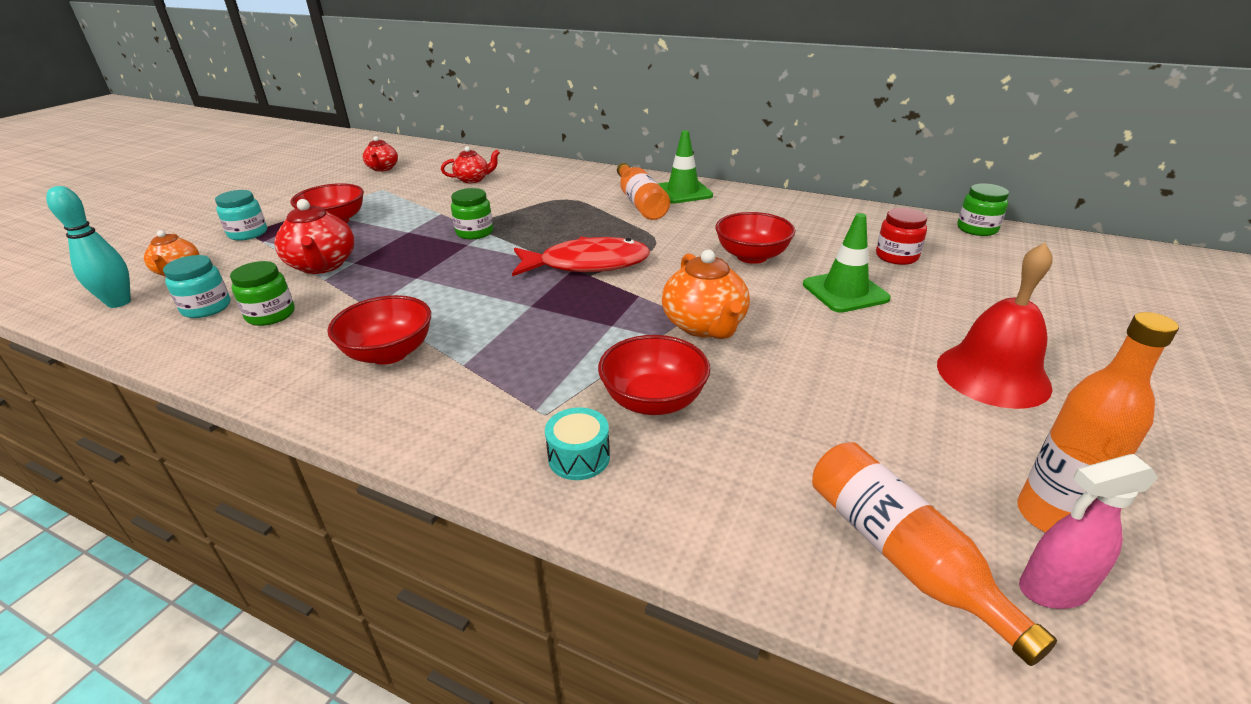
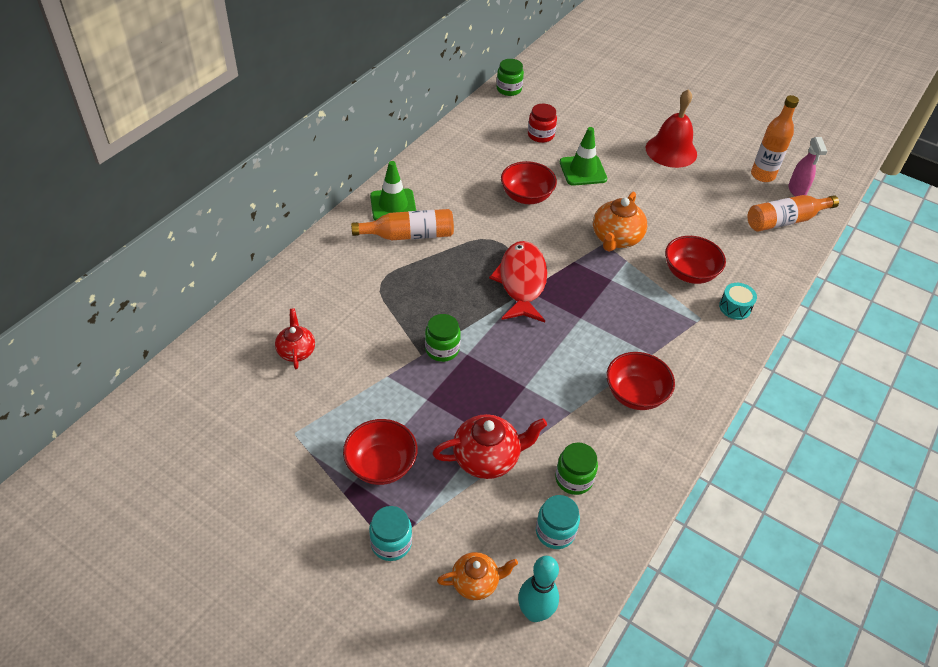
camera: 85 degrees left, 15 degrees up
red teapot [363,136,398,172] -> none
orange teapot [662,250,750,339] -> orange teapot turned 120 degrees clockwise [593,192,647,252]

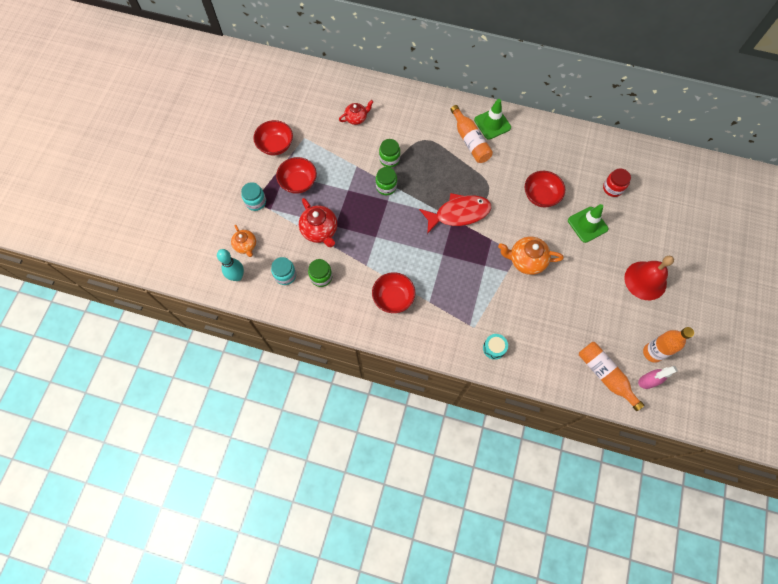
camera: 75 degrees right, 20 degrees up
green jar [496,59,524,96] -> green jar moved to [379,139,400,168]
red bowl [665,236,726,284] -> red bowl moved to [253,120,293,155]

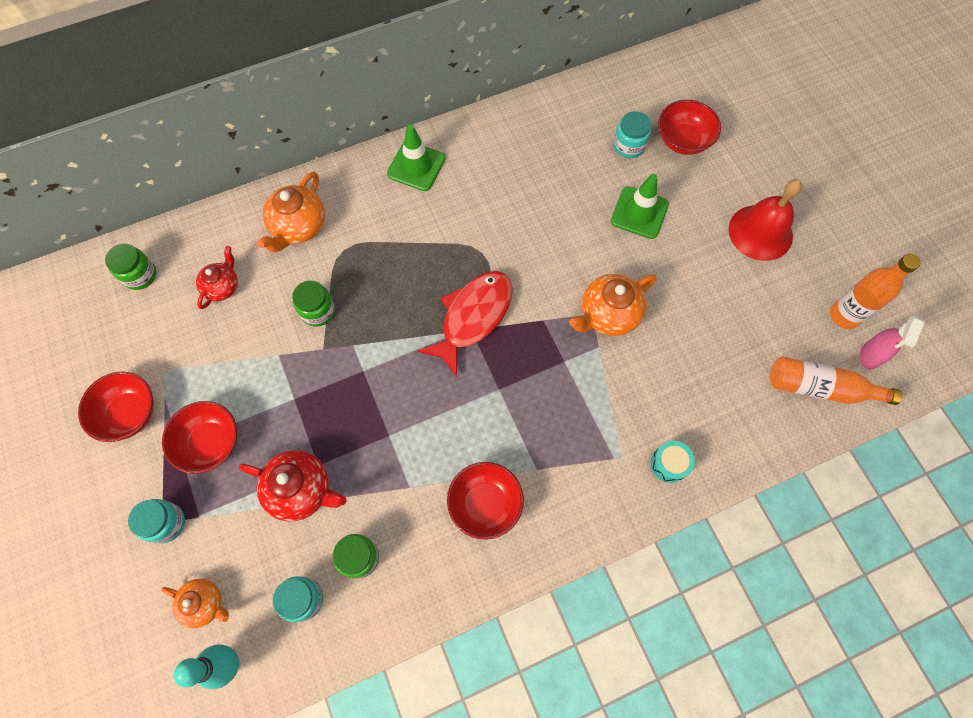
camera: 40 degrees left, 0 degrees up
green jar [376,167,397,195] -> green jar moved to [105,244,156,290]
orange bottle [450,105,493,163] -> none
red bowl [525,171,565,208] -> red bowl moved to [658,100,721,155]
red jar [603,168,631,197] -> turquoise jar [613,111,651,158]
none -> orange teapot [257,171,325,253]

